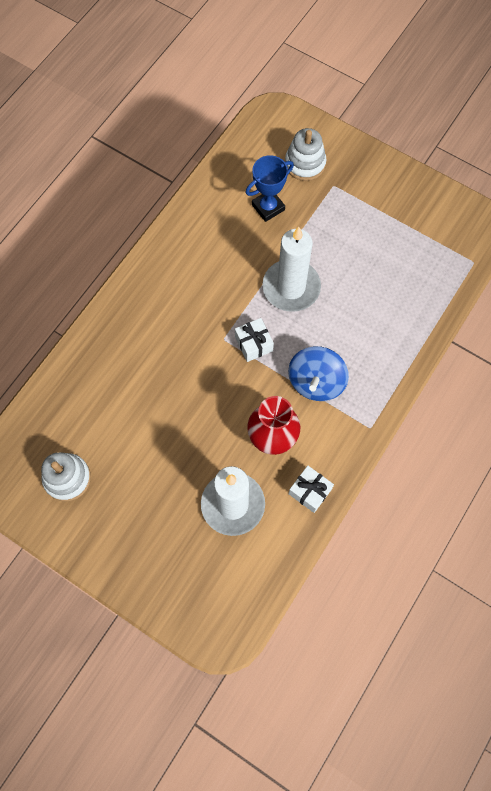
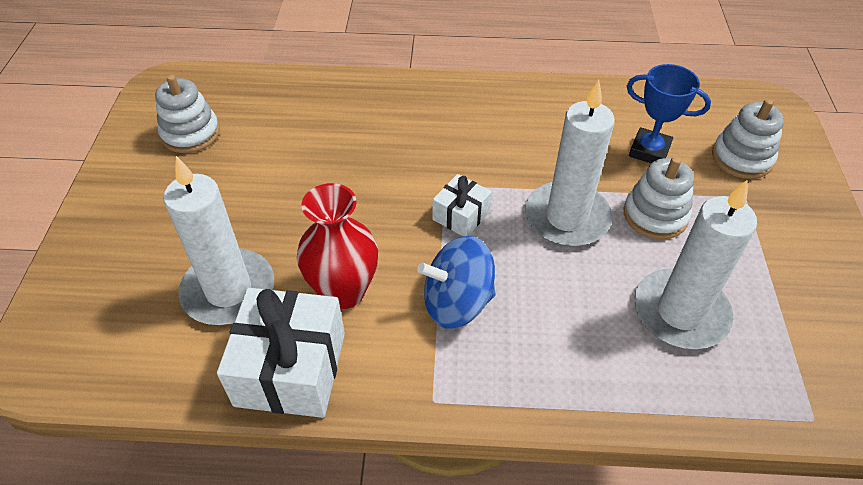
camera: 60 degrees right, 20 degrees down
white gift [289,466,334,513] -> white gift [217,288,345,418], size x1.87
none -> white stacking toy [623,157,694,240]
none -> white candle [634,179,757,349]

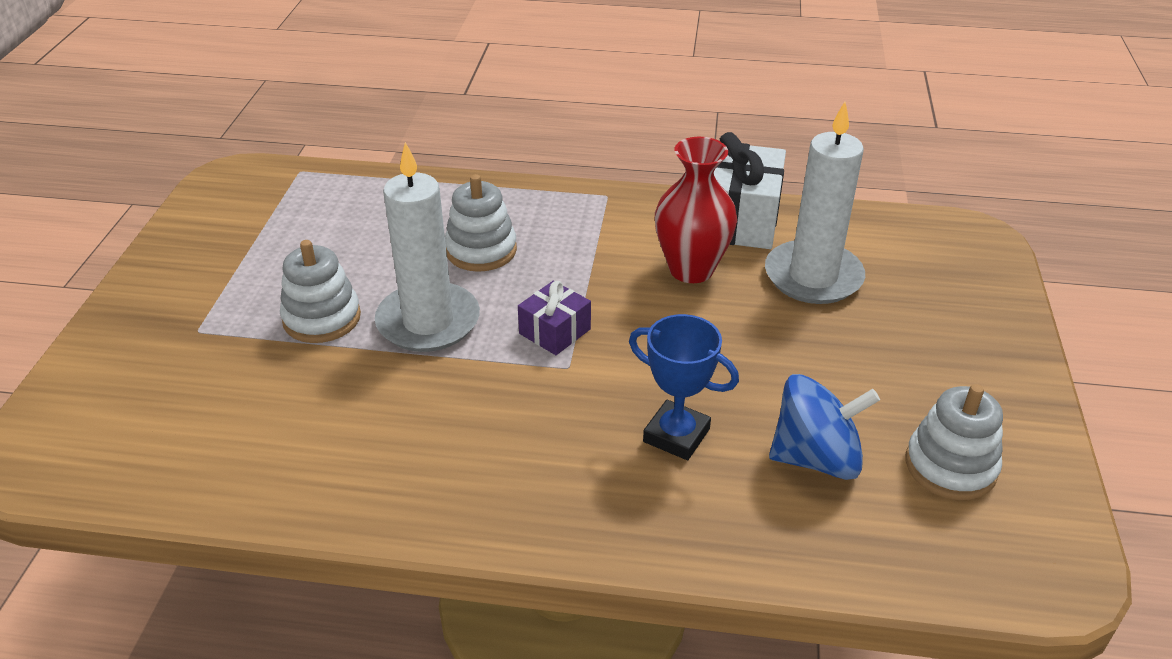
camera: 175 degrees left, 10 degrees down
blue spinning top [417,236,496,329] -> blue spinning top moved to [769,374,880,480]
white gift [432,174,492,236] -> purple gift [518,281,591,355]
blue trophy [627,64,711,164] -> blue trophy moved to [629,314,739,460]
white candle [634,179,757,349] -> none
white stacking toy [712,99,784,179] -> white stacking toy moved to [445,174,517,272]

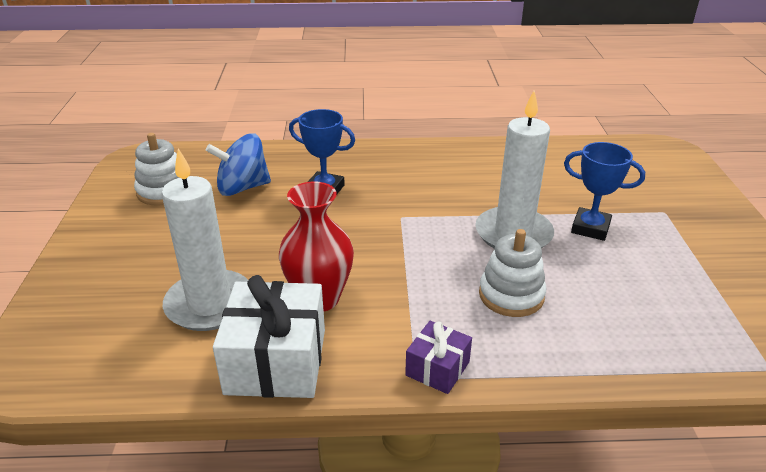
camera: 170 degrees right, 5 degrees down
white stacking toy [280,240,361,343] -> blue trophy [564,142,645,241]
purple gift [518,281,591,355] -> purple gift moved to [405,321,472,394]

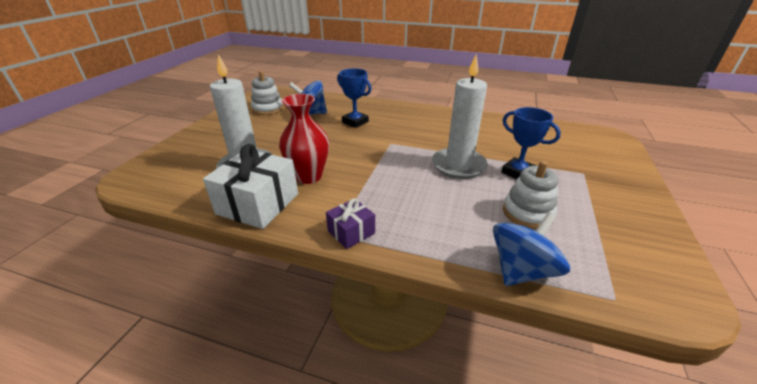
camera: 20 degrees right, 0 degrees up
white stacking toy [479,229,546,317] -> white stacking toy moved to [503,161,558,229]
none -> blue spinning top [493,212,570,286]

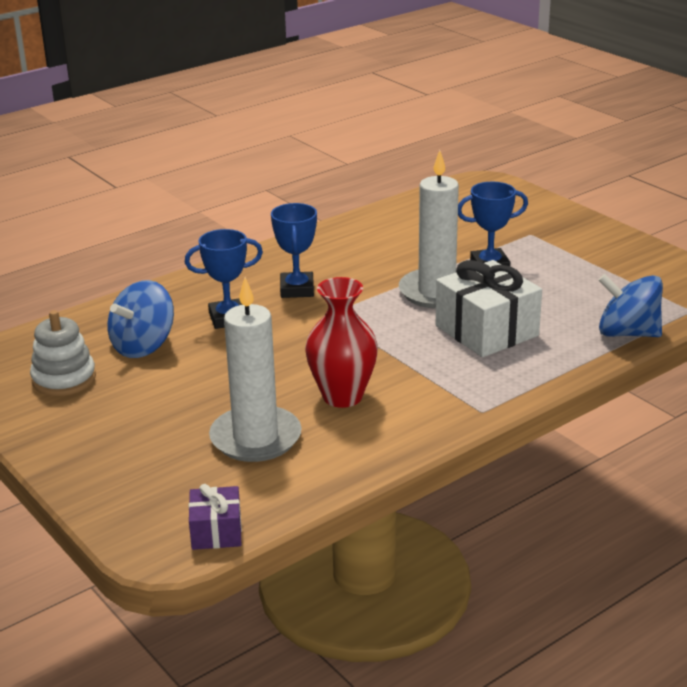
camera: 55 degrees left, 5 degrees down
white gift [203,144,298,229] -> white gift moved to [436,260,542,357]
purple gift [326,198,375,249] -> purple gift moved to [189,484,242,550]
blue spinning top [493,212,570,286] -> blue spinning top turned 60 degrees counterclockwise [598,274,663,337]
white stacking toy [503,161,558,229] -> none
none -> blue trophy [271,203,317,298]

